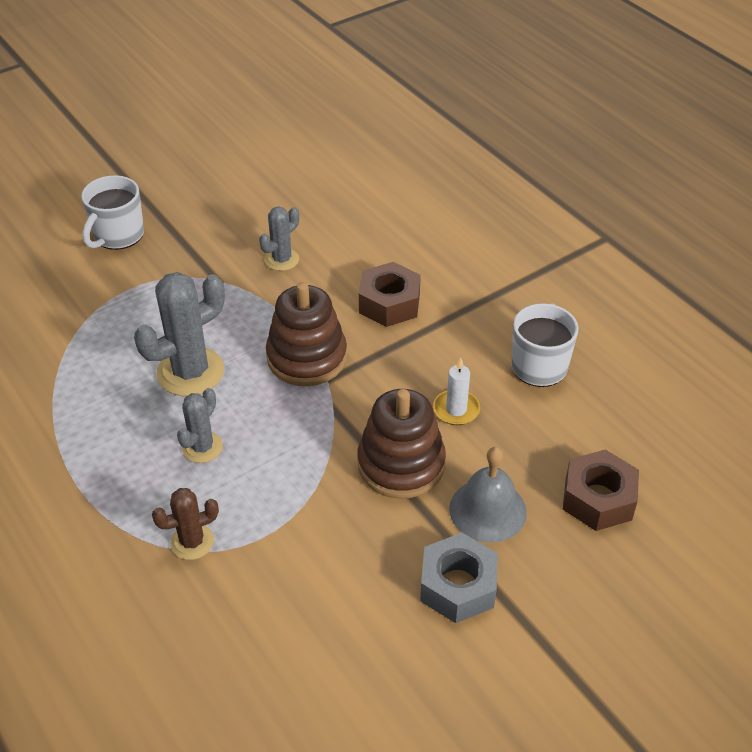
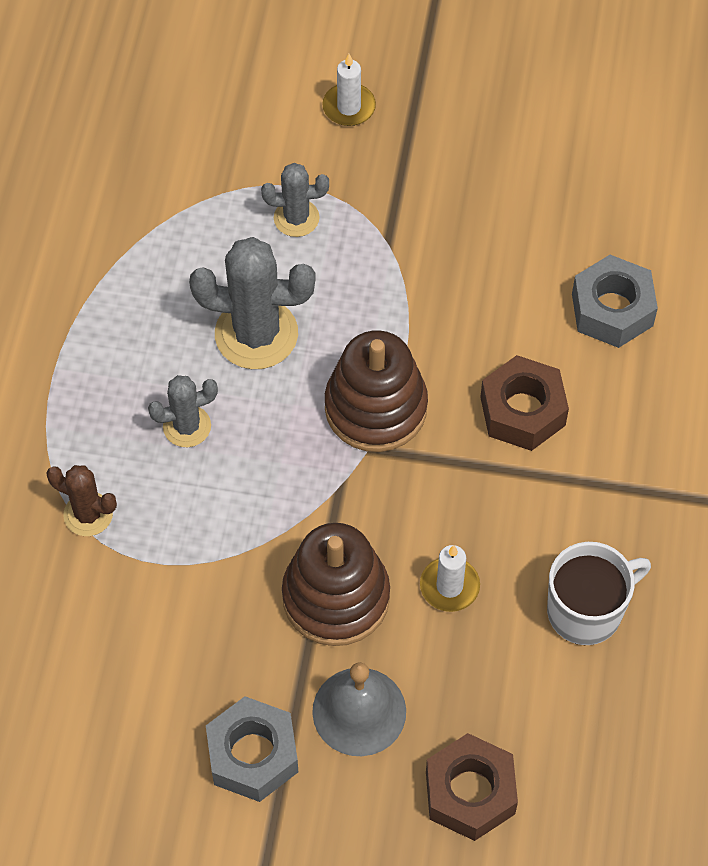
camera: 45 degrees right, 15 degrees up
white mug [81,175,144,250] -> white candle [322,54,376,126]
grey cactus [259,206,299,271] -> grey cactus moved to [261,163,329,237]
none -> grey nut [572,255,658,348]

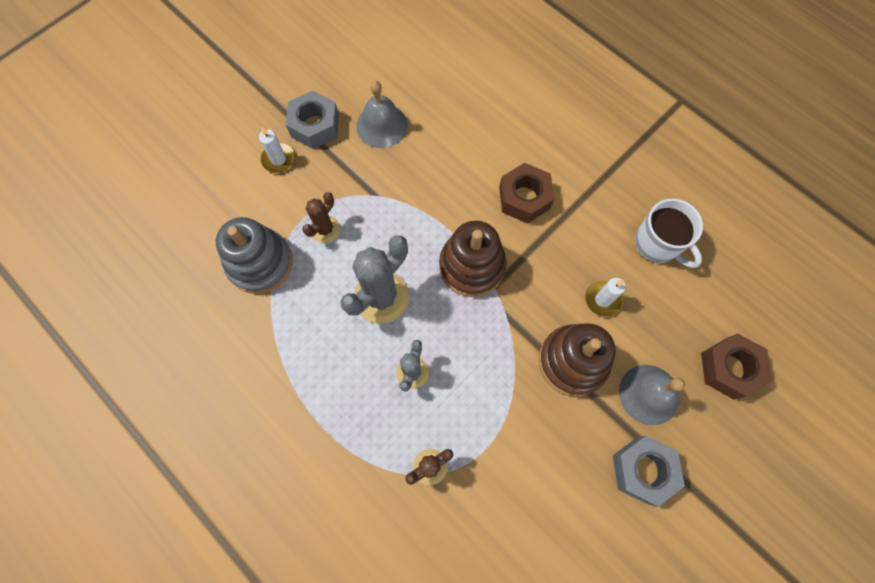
camera: 55 degrees left, 10 degrees up
grey cactus [261,163,329,237] -> brown cactus [302,192,340,243]
white mug [547,542,651,645] -> white mug turned 135 degrees clockwise [635,199,703,268]
grey nut [572,255,658,348] -> grey nut moved to [286,90,339,149]
none -> grey stacking toy [216,217,293,294]
none -> grey bell [357,81,408,148]

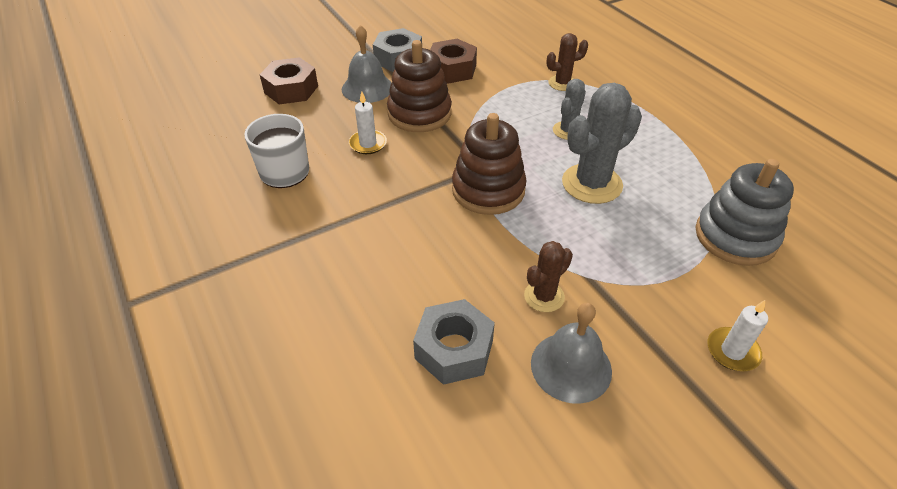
camera: 165 degrees left, 25 degrees down
grey nut [286,90,339,149] -> grey nut moved to [413,299,495,385]
brown cactus [302,192,340,243] -> brown cactus moved to [524,241,573,312]
brown nut [499,163,554,224] -> brown nut moved to [430,39,477,84]

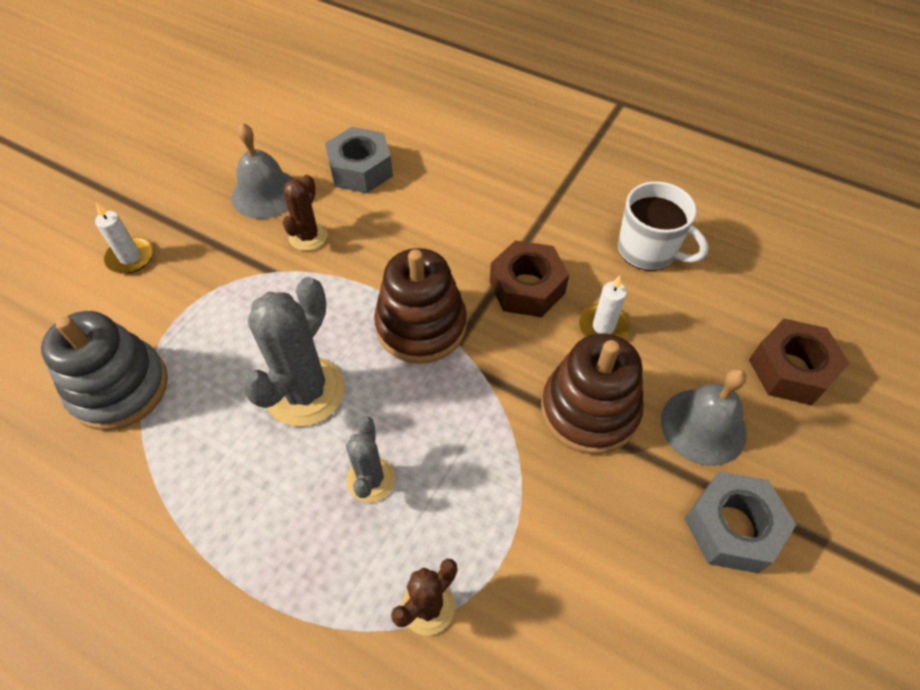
camera: 150 degrees right, 10 degrees up
brown nut [430,39,477,84] -> brown nut moved to [490,240,569,317]

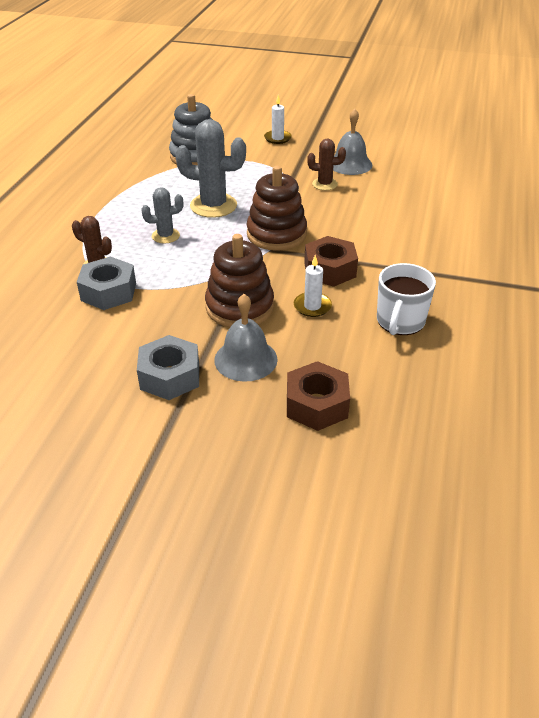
camera: 75 degrees right, 15 degrees down
grey nut [325,127,393,193] -> grey nut moved to [77,257,136,310]

